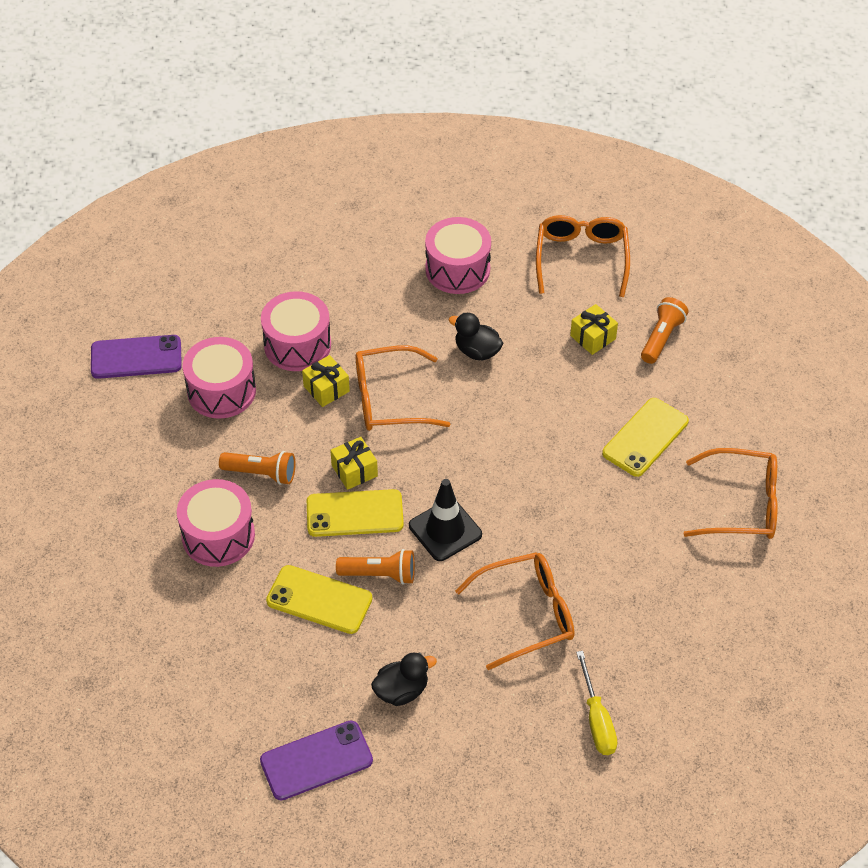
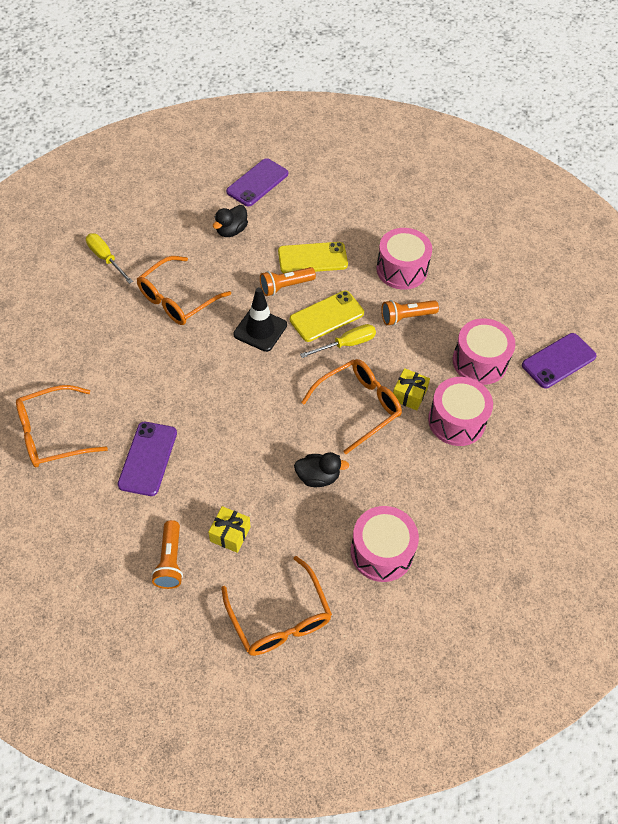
camera: 150 degrees right, 5 degrees up
yellow gift [330,437,378,490] -> yellow screwdriver [300,324,376,358]
yellow phone [602,398,689,477] -> purple phone [118,422,177,496]

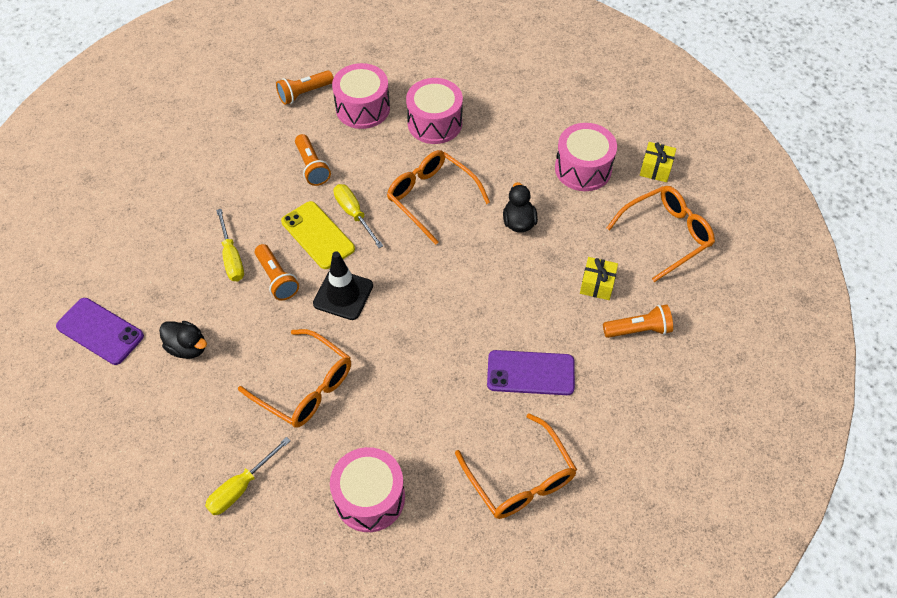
camera: 95 degrees left, 0 degrees up
yellow phone [278,242,348,273] -> yellow screwdriver [216,209,244,281]
pink drum [376,228,432,290] -> pink drum moved to [330,447,405,532]
yellow gift [393,368,430,410] -> yellow gift moved to [640,142,676,182]
purple phone [522,333,597,389] -> none
none -> orange flashlight [276,70,333,105]

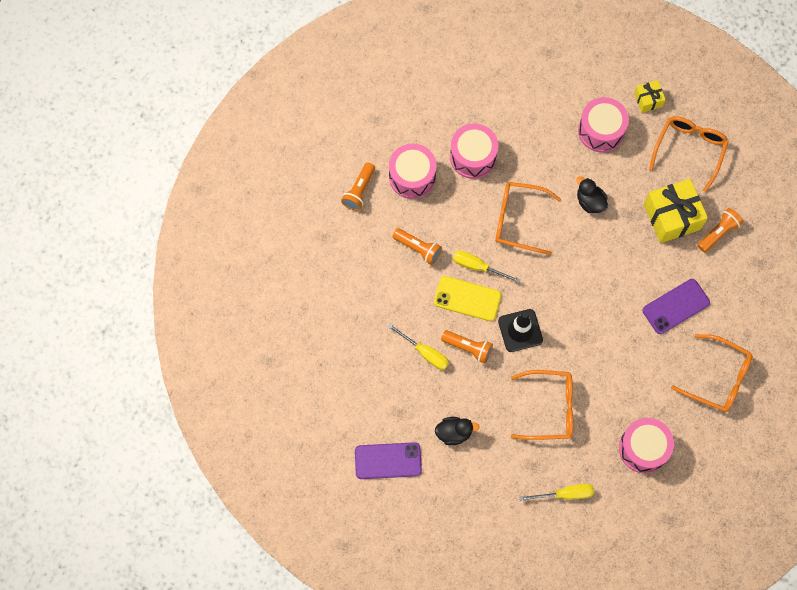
camera: 35 degrees left, 15 degrees up
yellow screwdriver [205,437,290,515] -> yellow screwdriver turned 105 degrees counterclockwise [520,484,594,501]
yellow gift [580,257,618,300] -> yellow gift [644,179,708,243], size x1.92

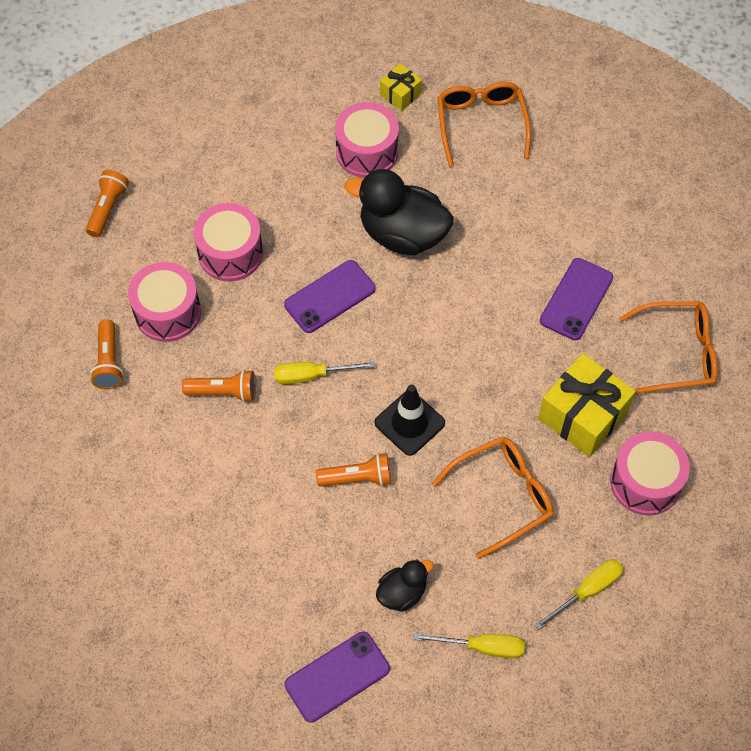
camera: 30 degrees left, 10 degrees down
yellow screwdriver [388,324,449,370] -> yellow screwdriver moved to [413,633,525,658]
yellow phone [434,276,502,321] -> none
orange glasses [495,182,561,255] -> purple phone [284,260,376,333]
black duck [576,176,608,213] -> black duck [345,169,454,255], size x1.93
yellow gift [644,179,708,243] -> yellow gift moved to [538,353,636,457]
orange flashlight [697,208,743,253] -> orange flashlight moved to [86,170,129,237]

